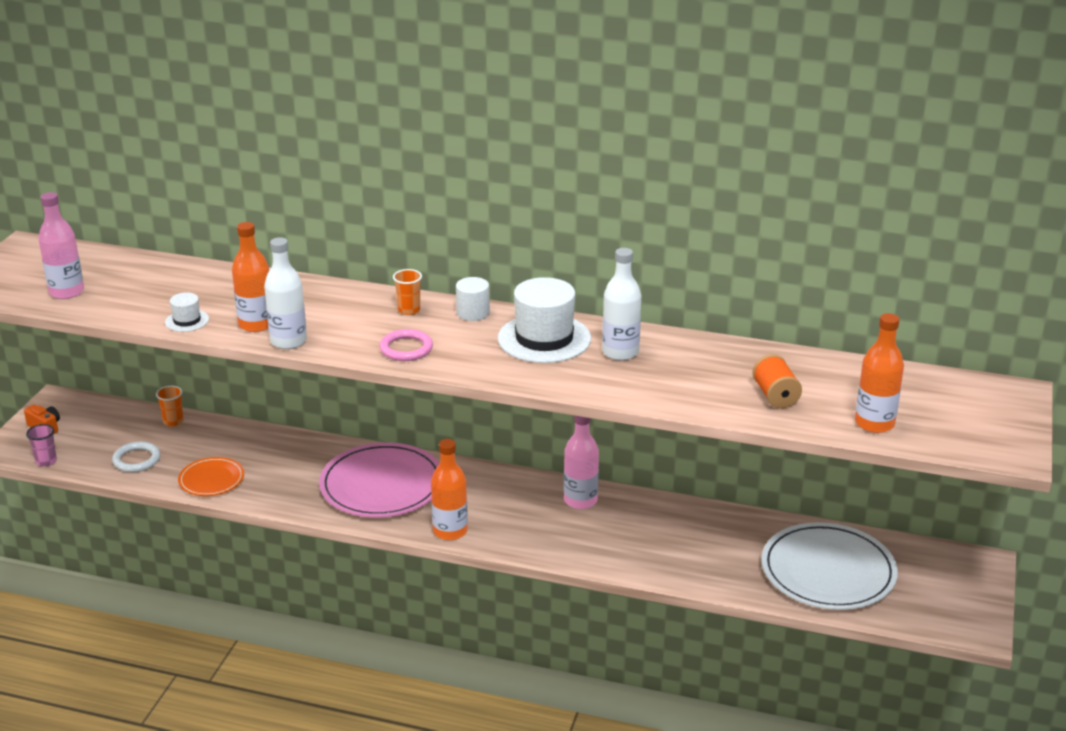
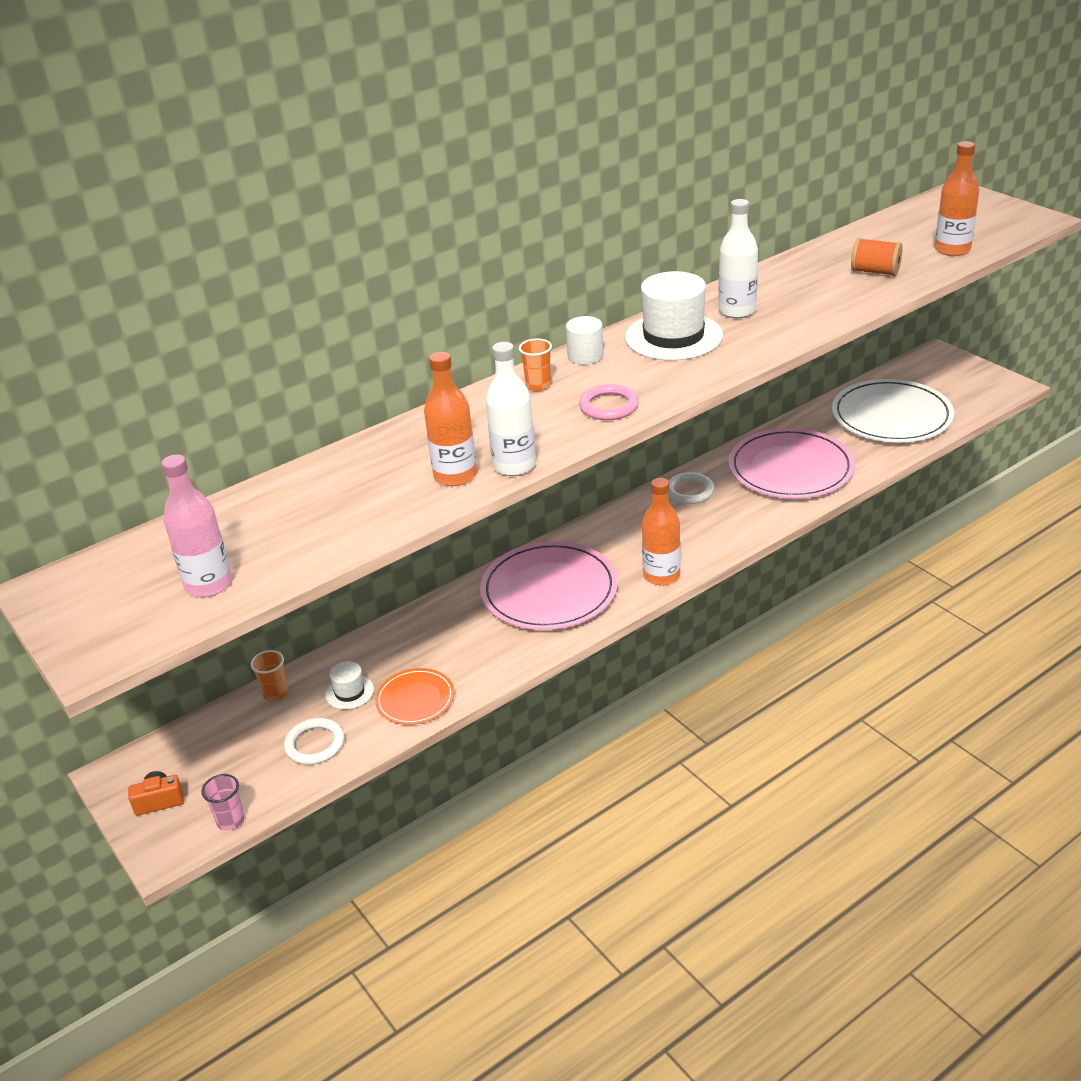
camera: 50 degrees left, 5 degrees up
white hat [165,292,209,332] -> white hat moved to [325,661,374,710]
pink bottle [564,416,599,509] -> white ring [668,472,714,504]
none -> pink plate [728,428,855,499]

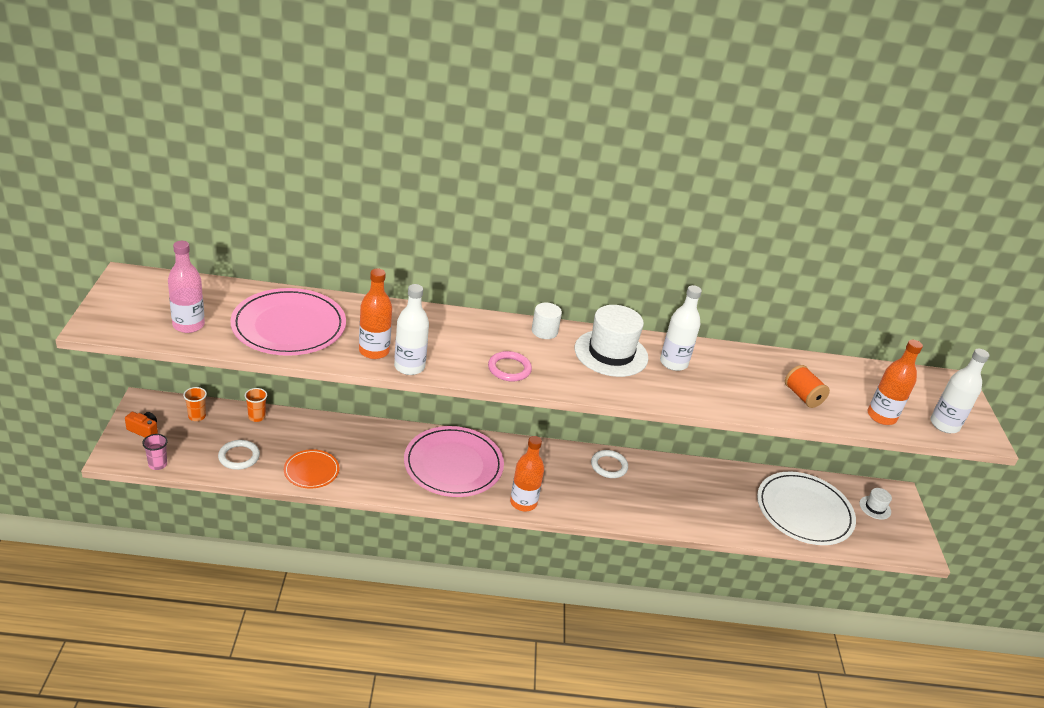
camera: 30 degrees right, 0 degrees up
white hat [325,661,374,710] -> white hat moved to [859,488,892,520]
orange cup [519,338,552,391] -> orange cup moved to [183,387,207,421]
pink plate [728,428,855,499] -> pink plate moved to [230,288,346,356]
none -> white bottle [930,349,990,433]

